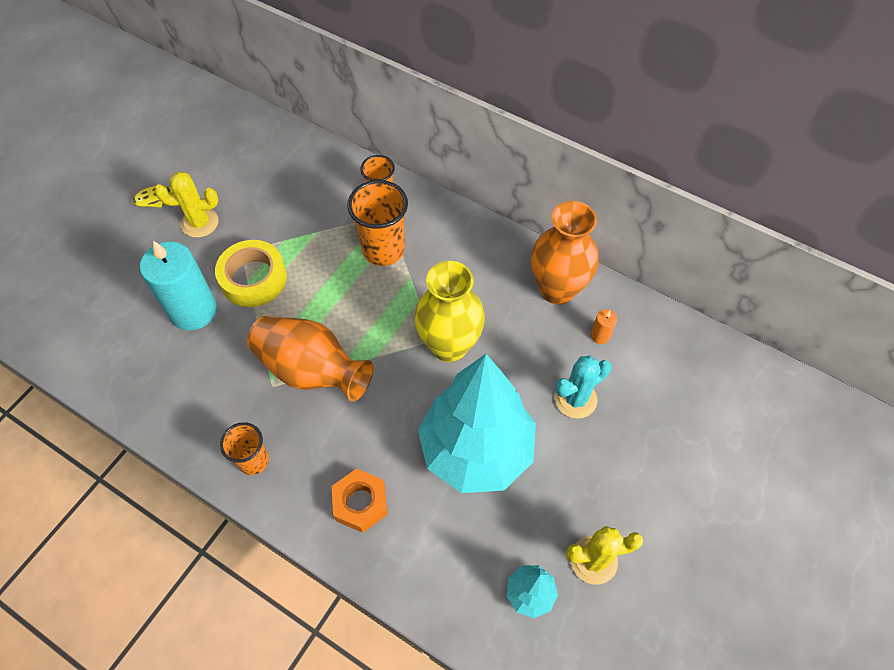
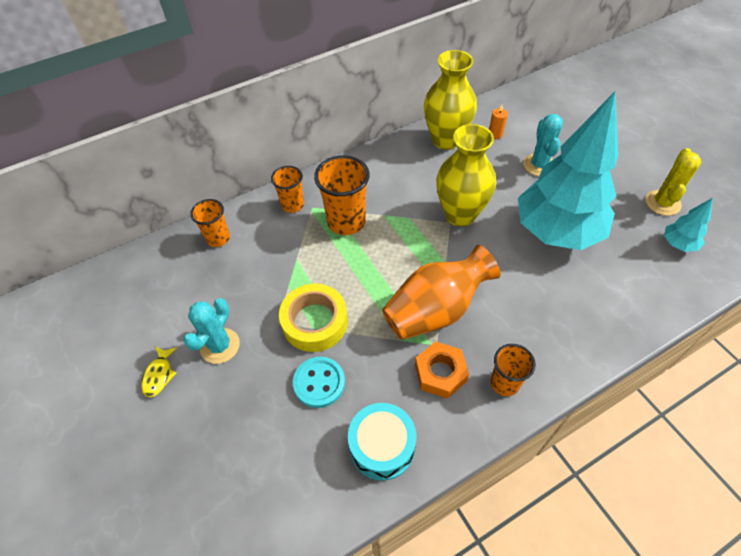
camera: 60 degrees left, 5 degrees down
turquoise candle [140,241,217,331] -> turquoise button [293,357,345,408]
yellow cactus [154,171,219,238] -> turquoise cactus [183,298,240,364]
orange nut [332,469,388,533] -> orange nut moved to [415,342,469,399]
orange vase [531,201,599,305] -> yellow vase [424,50,477,150]
none -> orange cup [190,199,230,247]
none -> turquoise drum [348,403,416,481]

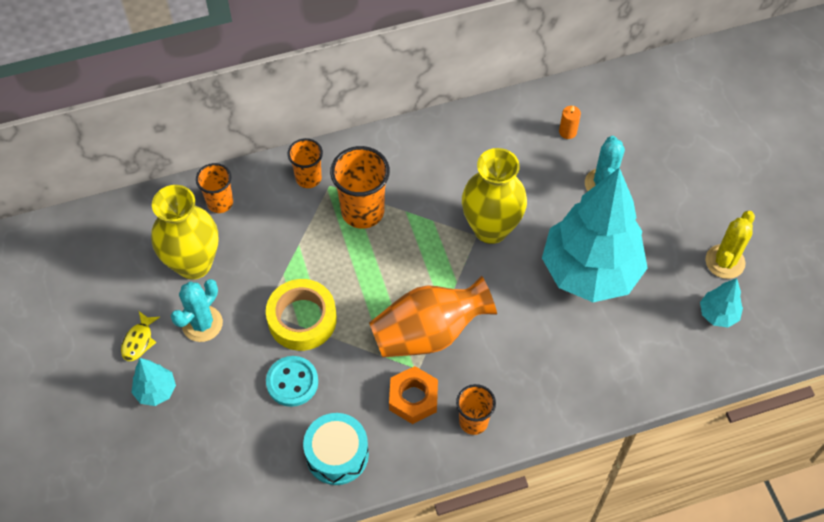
camera: 10 degrees right, 5 degrees up
yellow vase [424,50,477,150] -> yellow vase moved to [151,185,218,280]
none -> turquoise tree [132,358,176,406]

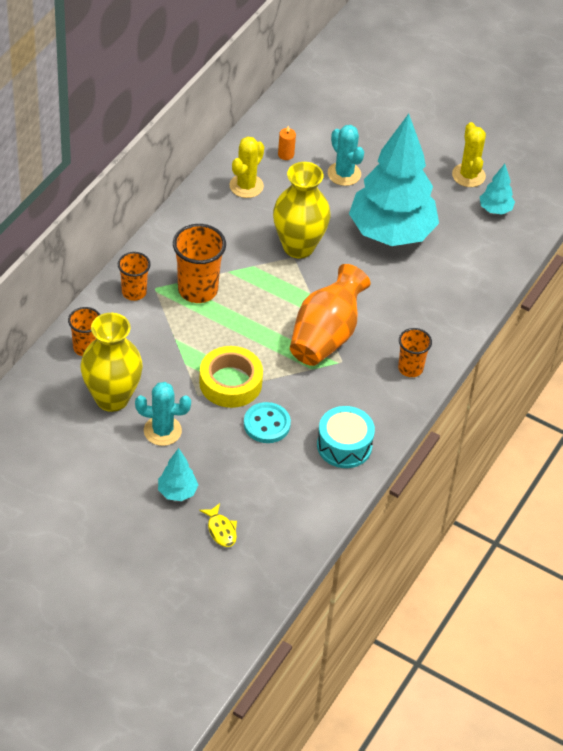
camera: 45 degrees left, 10 degrees down
yellow fish [121,311,160,361] -> yellow fish moved to [199,503,237,547]
turquoise cactus [171,279,223,342] -> turquoise cactus turned 75 degrees counterclockwise [135,382,191,446]
orange nut [389,366,438,424] -> none
none -> yellow cactus [230,136,264,198]

